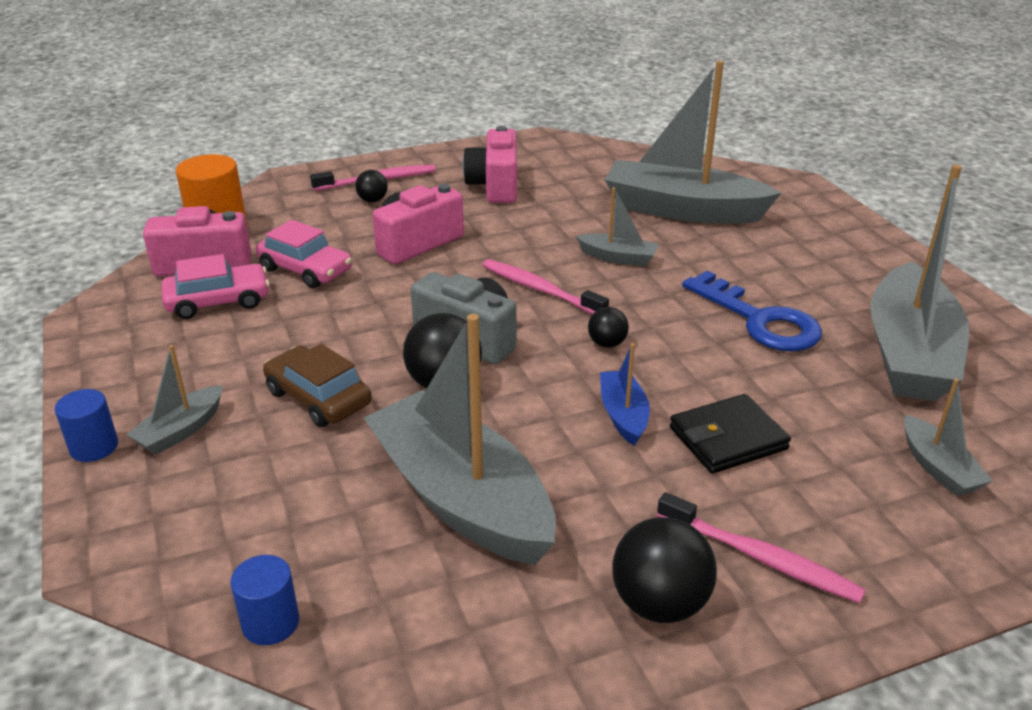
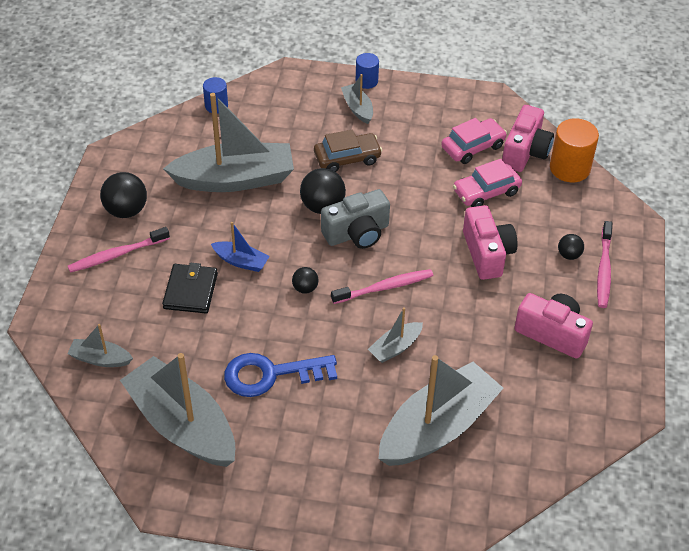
camera: 120 degrees right, 15 degrees up
pink car [161,254,270,319] -> pink car turned 135 degrees counterclockwise [441,118,507,164]

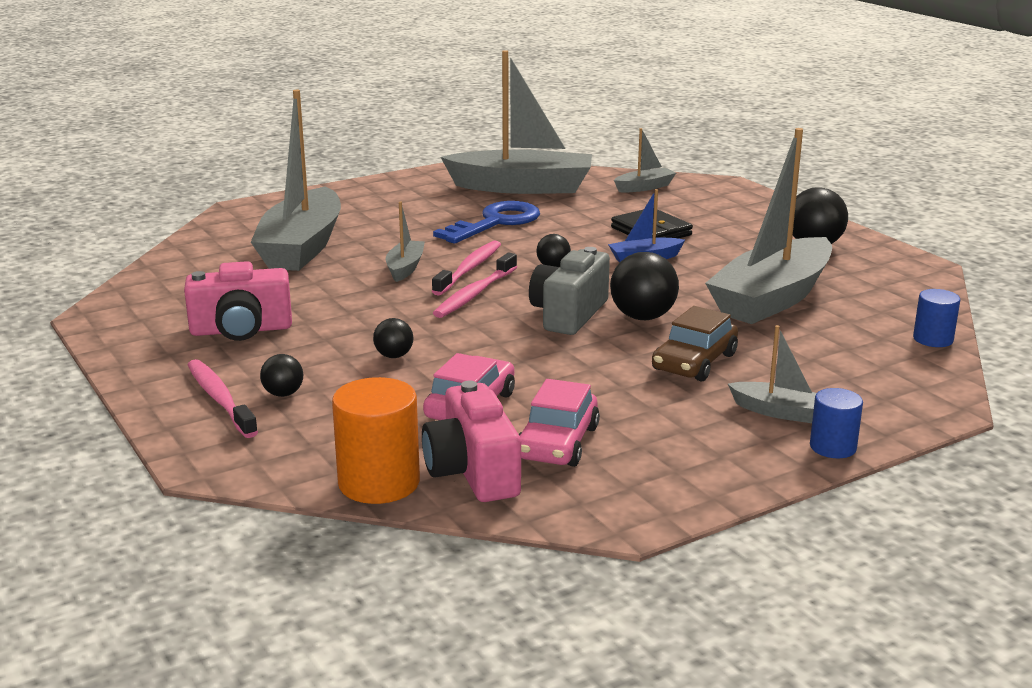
camera: 140 degrees right, 25 degrees down
pink toothbrush [68,227,170,273] -> pink toothbrush moved to [432,240,501,295]
pink camera [463,205,518,280] -> black ball [373,318,413,358]

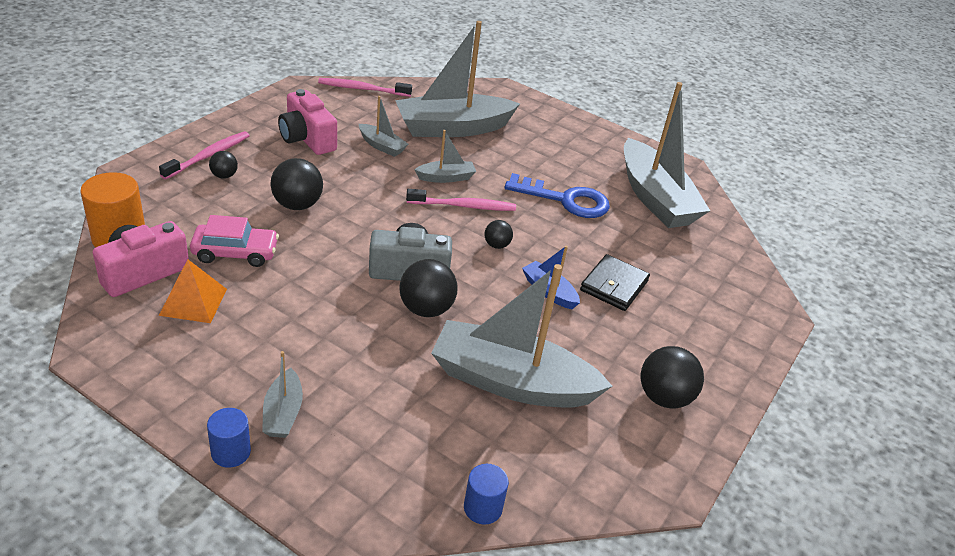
camera: 60 degrees right, 15 degrees up
black ball [373,318,413,358] -> black ball [270,158,323,210], size x1.81
pink toothbrush [433,253,517,318] -> pink toothbrush moved to [318,78,412,97]
pink car [519,379,600,467] -> orange pyramid [159,259,227,323]
grey boat [614,128,676,193] -> grey boat moved to [359,96,408,157]
brown car [652,306,738,381] -> none

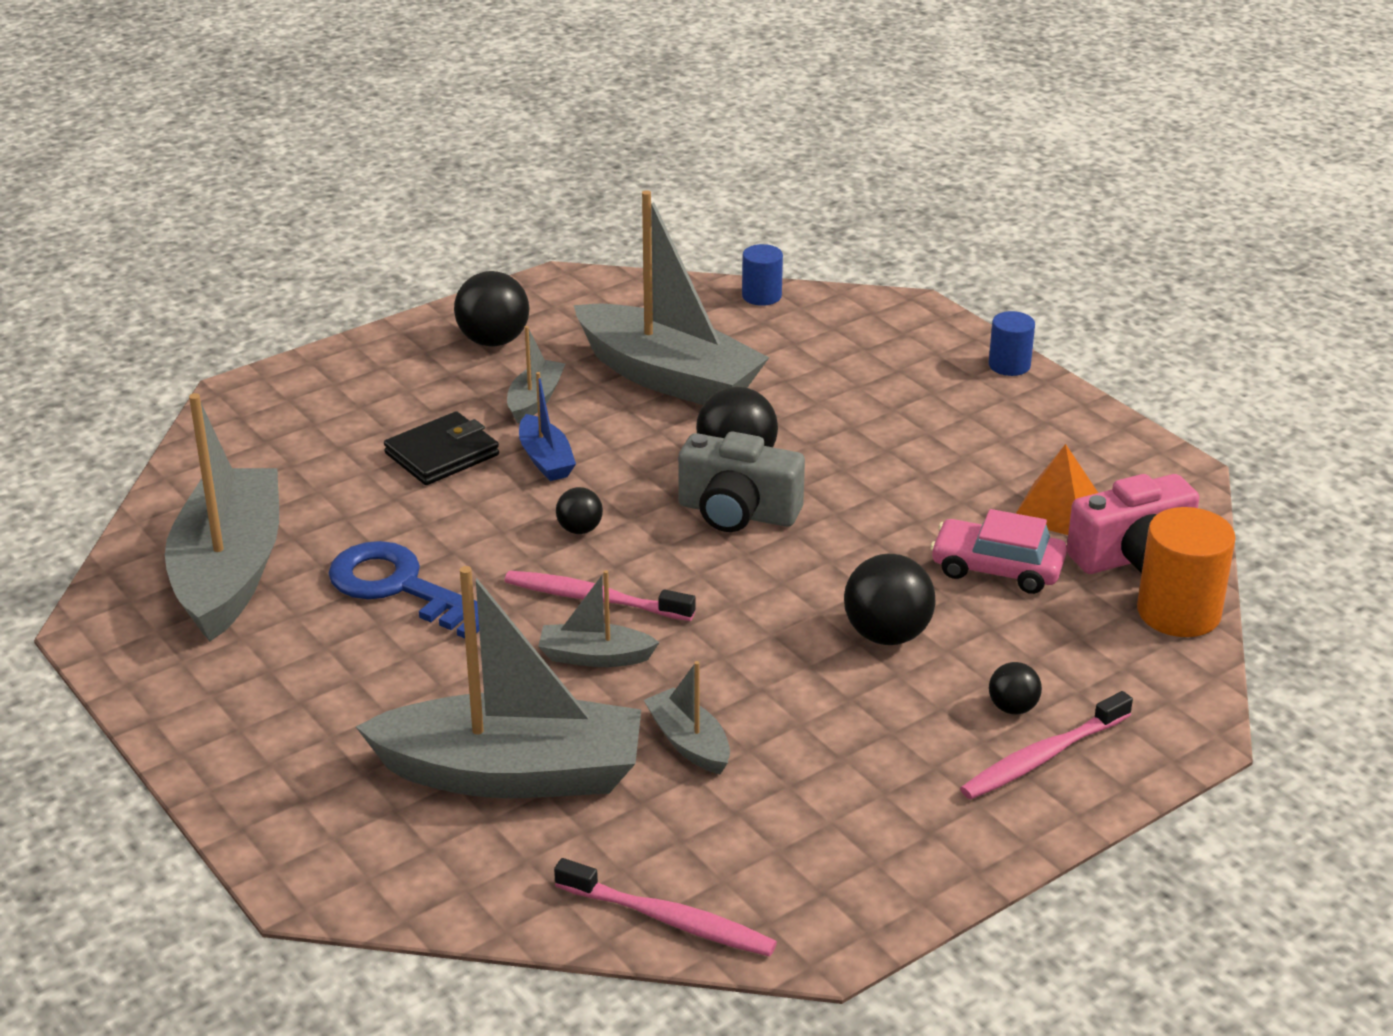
camera: 155 degrees left, 5 degrees down
grey boat [262,351,303,438] -> grey boat moved to [507,326,565,423]
pink camera [278,89,337,155] -> none

